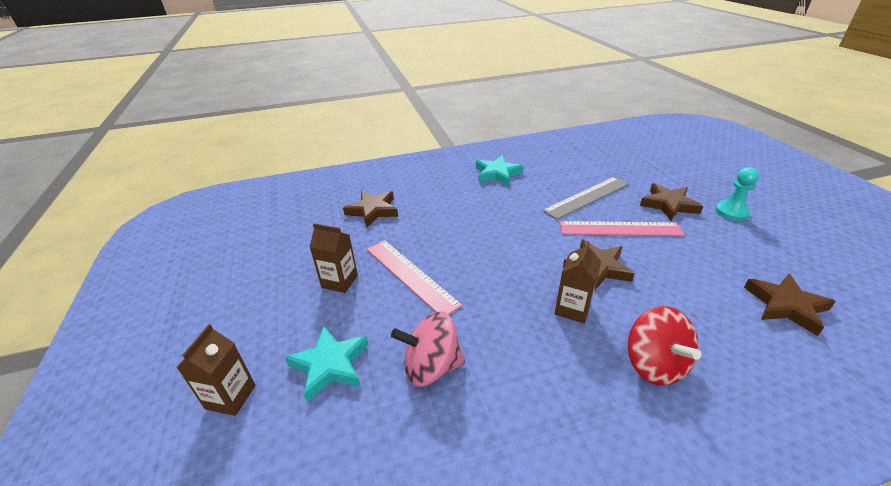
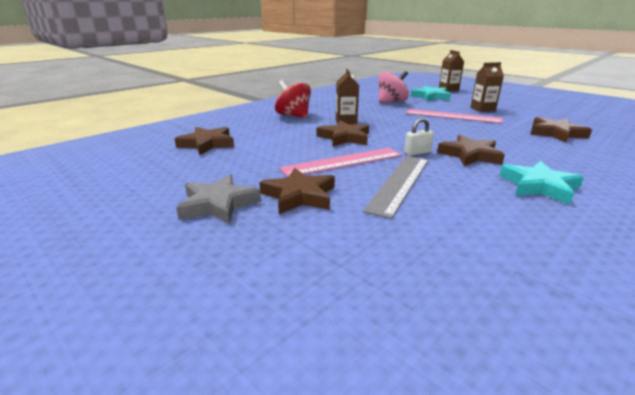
camera: 150 degrees right, 10 degrees down
turquoise pawn [715,167,759,221] -> grey star [176,174,261,225]
none -> white padlock [404,118,434,156]
none -> brown star [437,135,505,166]

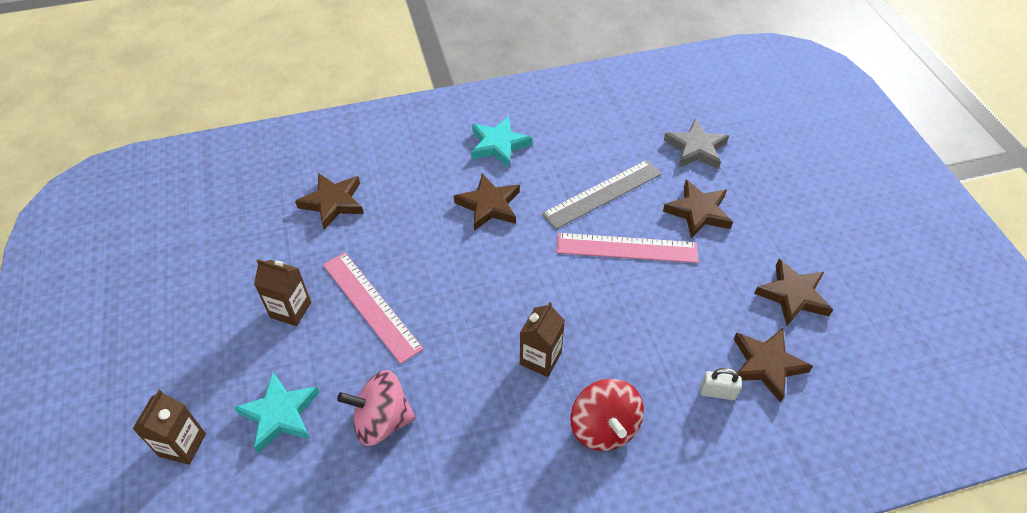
camera: 150 degrees left, 25 degrees up
grey star [176,174,261,225] -> grey star moved to [664,119,729,170]
brown star [317,120,369,147] -> brown star moved to [754,259,833,326]
white padlock [404,118,434,156] -> white padlock moved to [700,368,742,400]

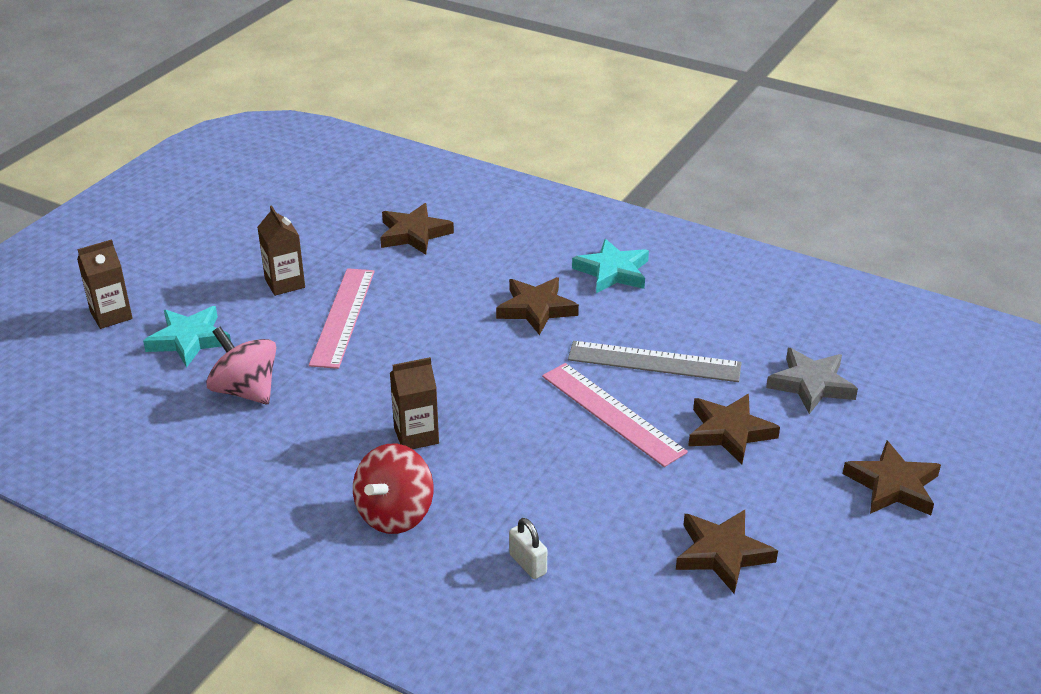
camera: 45 degrees right, 15 degrees down
brown star [734,328,813,403] -> brown star moved to [843,441,941,515]

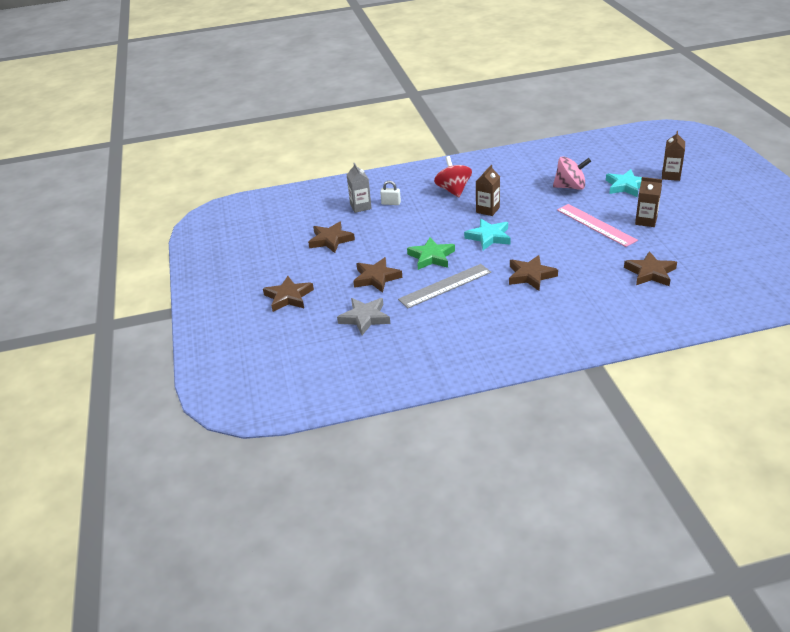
camera: 140 degrees right, 0 degrees up
pink ruler [542,363,688,467] -> green star [407,237,455,270]
turquoise star [572,239,649,293] -> turquoise star moved to [464,219,511,250]
none -> grey carton [347,163,372,213]

